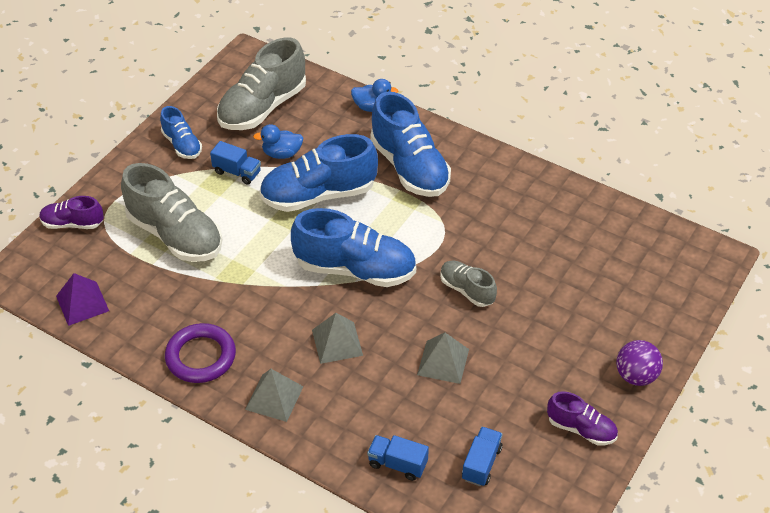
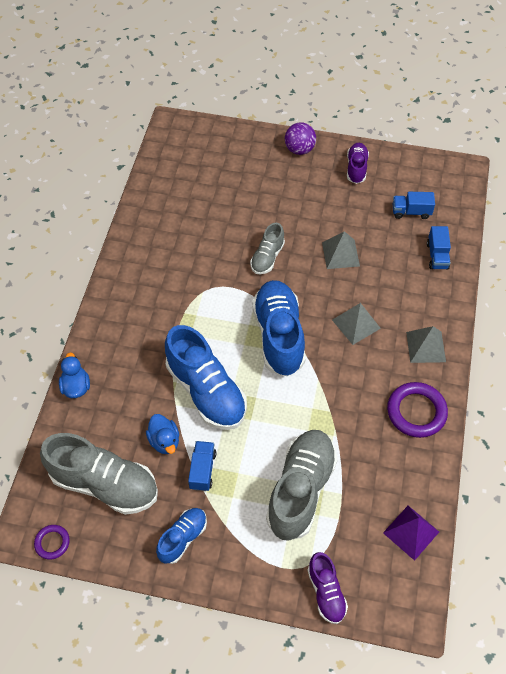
camera: 110 degrees left, 10 degrees up
blue shoe [370,92,451,197] -> none
none -> purple ring [34,525,70,559]

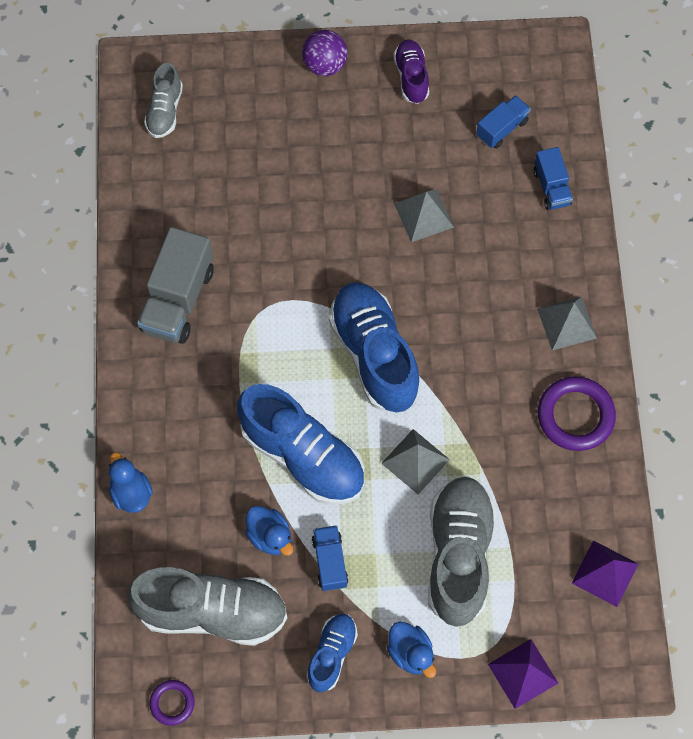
camera: 15 degrees left, 10 degrees up
grey shoe [250,223,285,274] -> grey shoe moved to [144,63,183,138]
purple shoe [307,552,348,624] -> purple pyramid [488,639,558,709]
grey pyramid [332,303,381,345] -> grey pyramid moved to [381,429,450,494]
blue truck [393,192,435,219] -> blue truck turned 150 degrees clockwise [476,95,531,149]
none -> grey truck [137,227,214,344]
none -> blue duck [387,621,436,678]

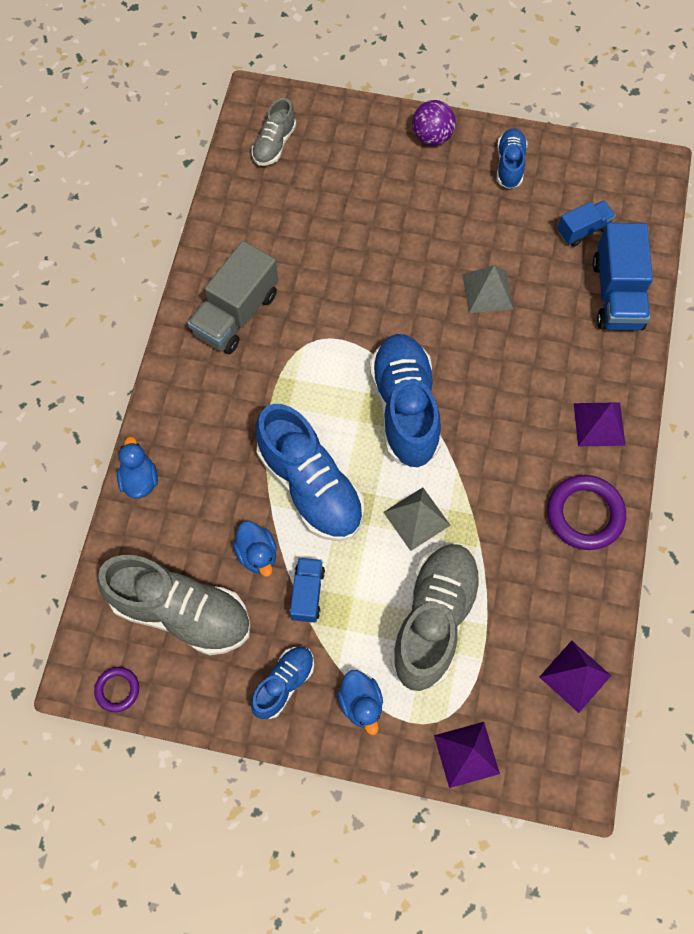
camera: 15 degrees right, 0 degrees up
purple shoe [393,39,429,104] -> blue shoe [497,129,528,189]
blue truck [534,147,573,210] -> blue truck [593,223,653,330], size x1.78
grey pyramid [537,297,597,351] -> purple pyramid [574,402,625,446]

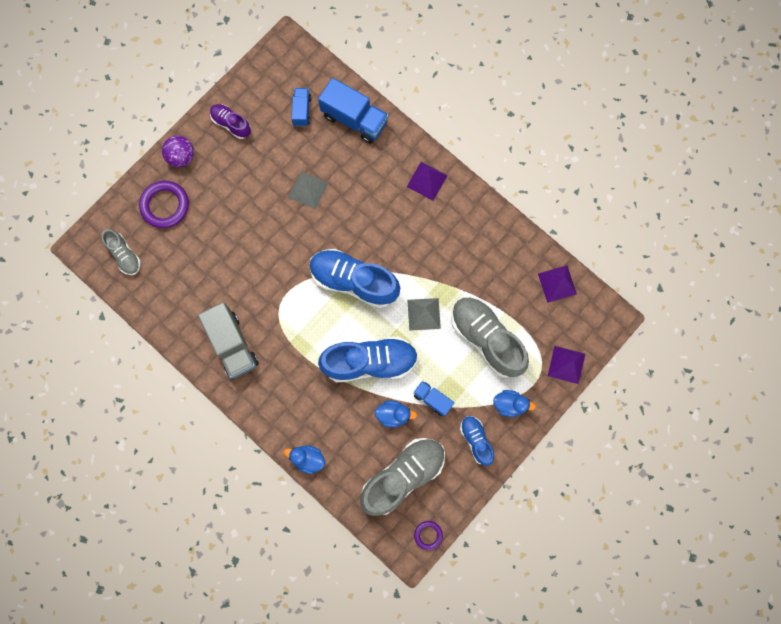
camera: 60 degrees left, 10 degrees up
blue shoe [497,129,528,189] -> purple shoe [210,104,251,139]
purple ring [547,475,626,550] -> purple ring moved to [139,181,189,228]

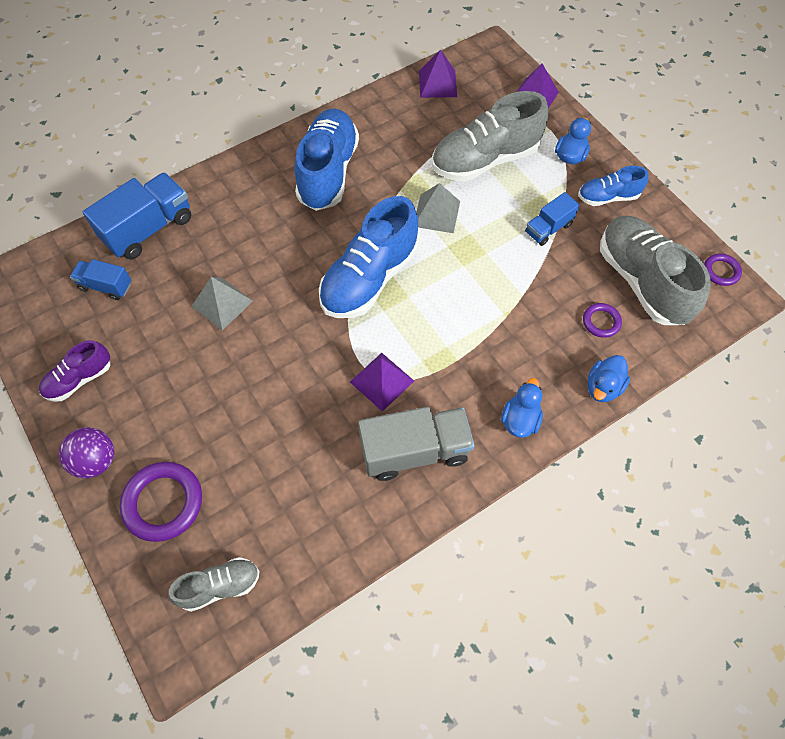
camera: 75 degrees left, 15 degrees down
blue shoe [318,336,418,382] -> blue shoe moved to [295,109,359,211]
blue duck [375,401,417,428] -> blue duck moved to [501,378,543,438]
purple pyramid [407,162,448,200] -> purple pyramid moved to [350,353,414,412]
none -> purple ring [583,303,622,338]

